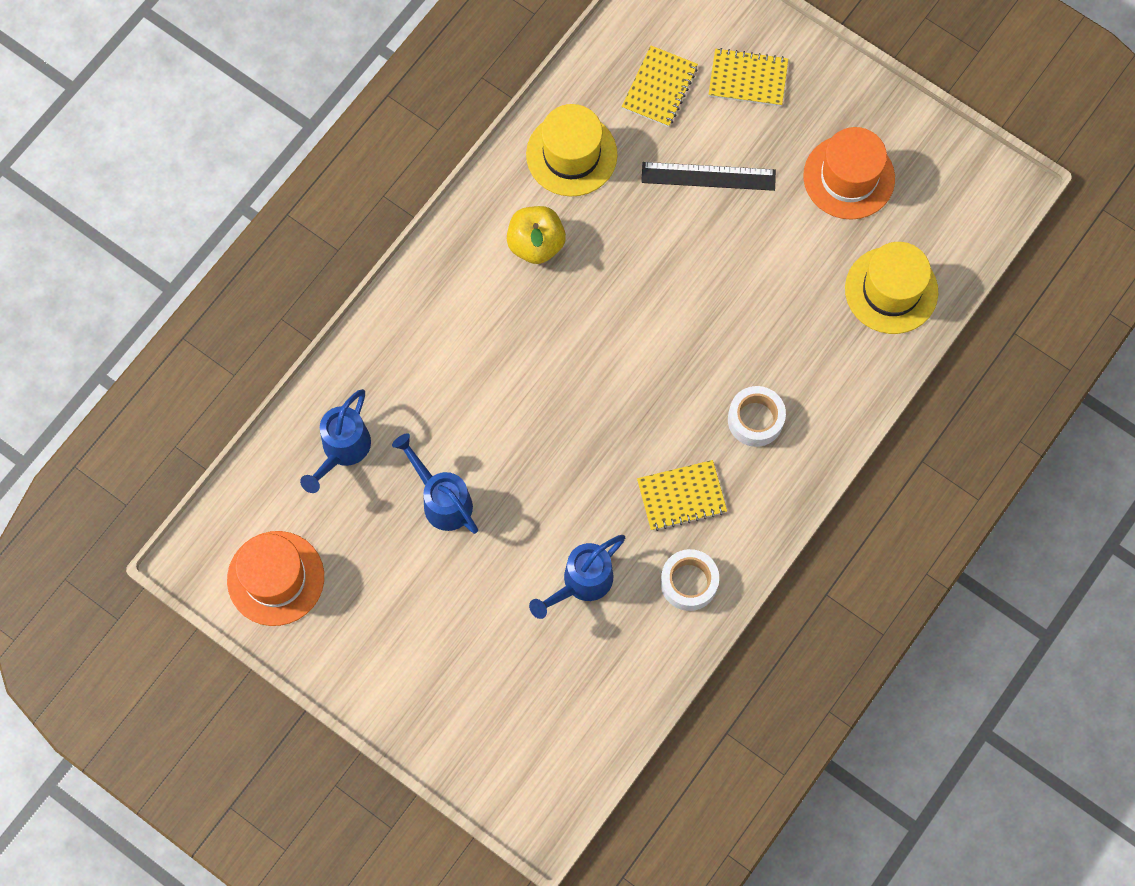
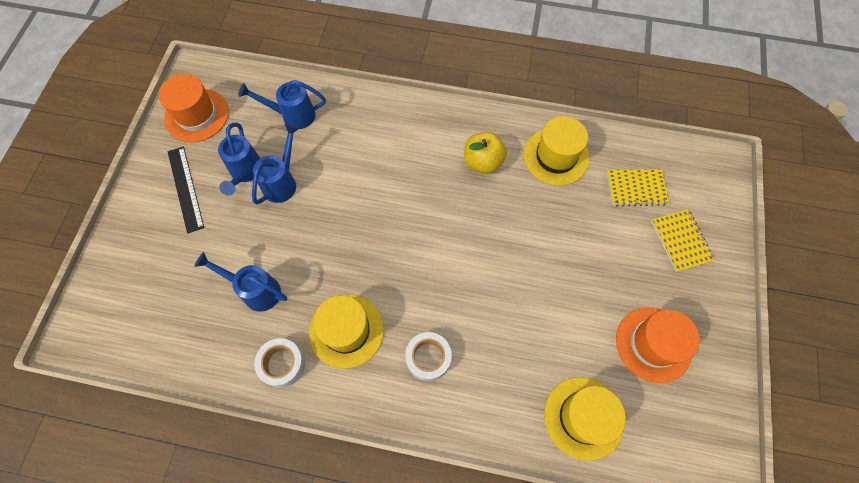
camera: 65 degrees right, 5 degrees down
yellow notebook [637,460,727,531] -> yellow hat [309,294,384,369]
black ruler [641,162,776,191] -> black ruler moved to [168,147,204,234]
none -> blue watering can [218,123,260,196]

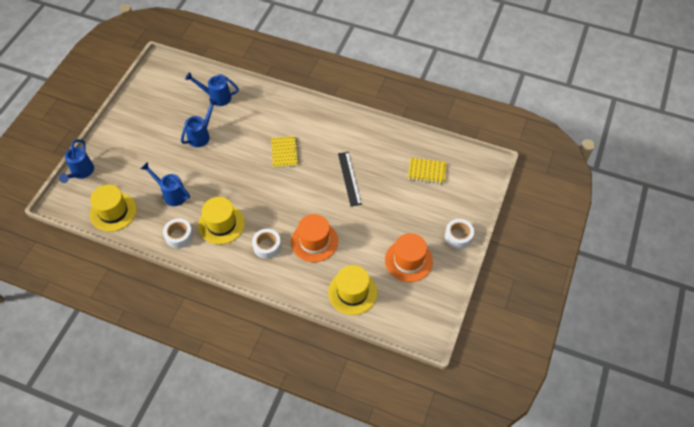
camera: 10 degrees right, 10 degrees down
orange hat [158,74,229,142] -> orange hat moved to [291,214,338,262]
black ruler [168,147,204,234] -> black ruler moved to [338,152,362,206]
blue watering can [218,123,260,196] -> blue watering can moved to [59,139,94,183]
yellow apple [464,132,507,174] -> none
yellow hat [524,116,590,186] -> yellow hat moved to [90,185,137,232]
yellow notebook [651,209,715,272] -> yellow notebook moved to [271,136,299,168]
none -> white tape [445,219,474,249]

